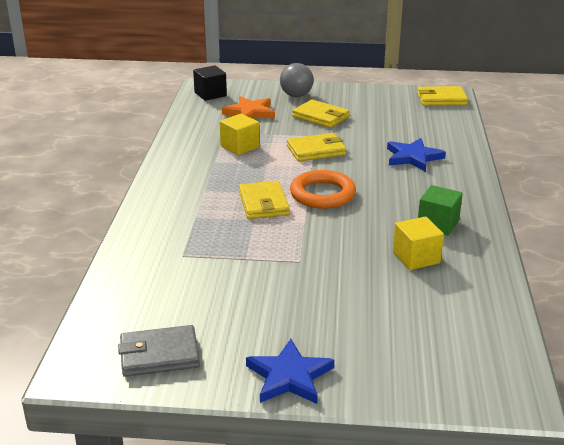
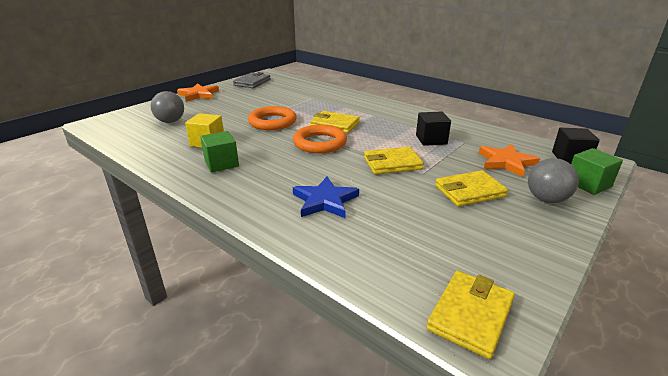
camera: 125 degrees right, 0 degrees up
yellow cube [220,114,259,155] -> black cube [416,112,451,146]
blue star [246,339,334,404] -> orange star [177,83,219,102]
yellow wallet [287,133,346,161] -> yellow wallet turned 60 degrees clockwise [364,147,424,174]
none -> grey ball [151,91,184,123]
none -> orange ring [248,106,297,130]
none -> green cube [571,148,623,195]

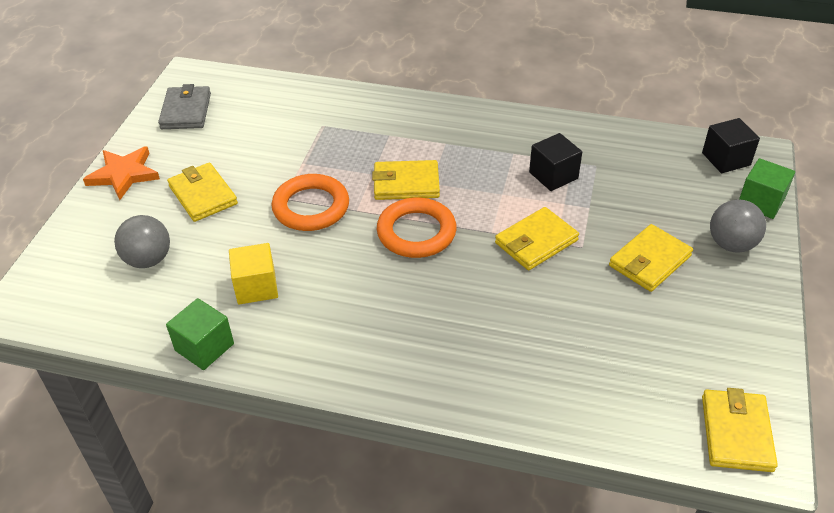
camera: 25 degrees left, 15 degrees up
green cube [200,131,239,172] -> green cube moved to [166,298,234,370]
blue star [293,177,359,218] -> none
orange star [479,144,540,177] -> none
none -> yellow wallet [167,162,238,222]

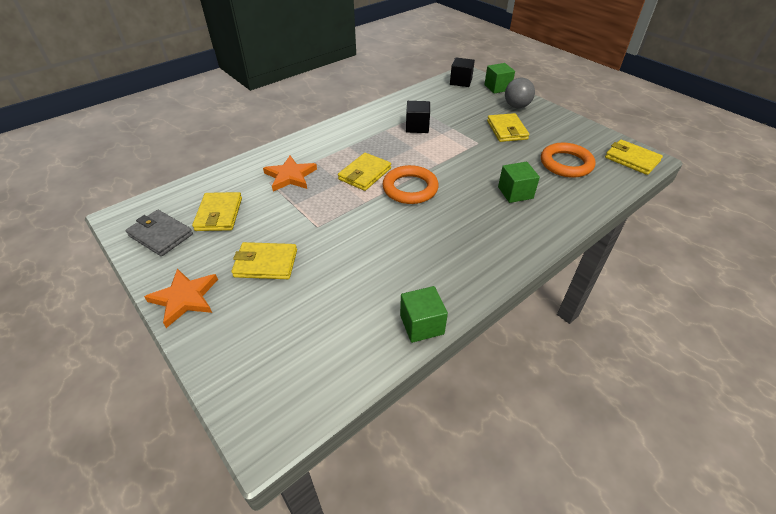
camera: 55 degrees left, 0 degrees up
grey ball [114,215,170,268] -> none
yellow cube [229,243,278,304] -> none
orange ring [272,174,349,231] -> orange ring moved to [541,143,596,178]
yellow wallet [495,207,579,270] -> yellow wallet moved to [192,192,242,231]
none -> orange star [263,156,317,191]
none -> green cube [498,162,540,203]

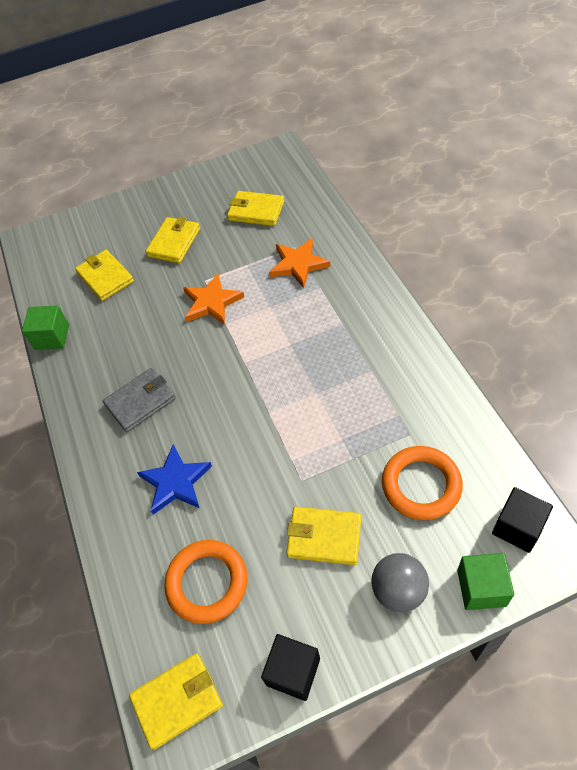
camera: 115 degrees right, 10 degrees up
grey wallet [126,210,193,256] -> grey wallet moved to [103,368,176,432]
orange star [144,268,218,328] -> orange star moved to [183,273,244,325]
yellow wallet [338,153,391,191] -> yellow wallet moved to [75,250,134,301]
orange ring [382,165,439,204] -> orange ring moved to [382,446,463,520]
black cube [406,101,430,133] -> black cube moved to [261,634,320,701]
green cube [498,162,540,203] -> blue star [137,444,212,515]

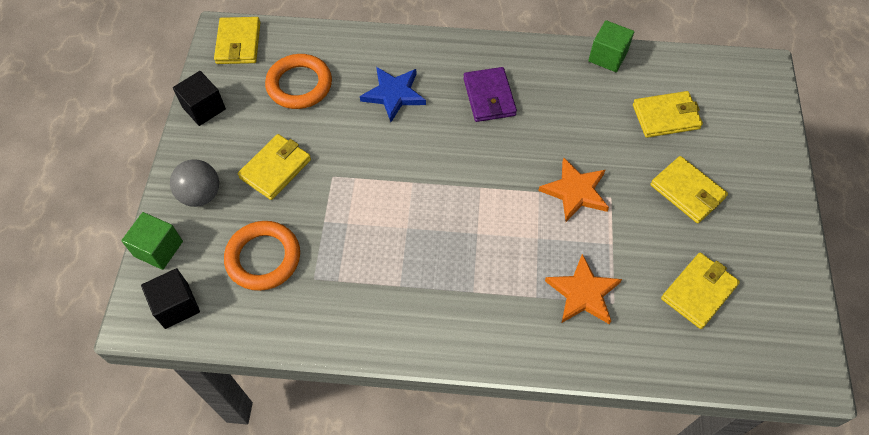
camera: 110 degrees right, 5 degrees up
grey wallet [103,368,176,432] -> purple wallet [463,67,517,122]

